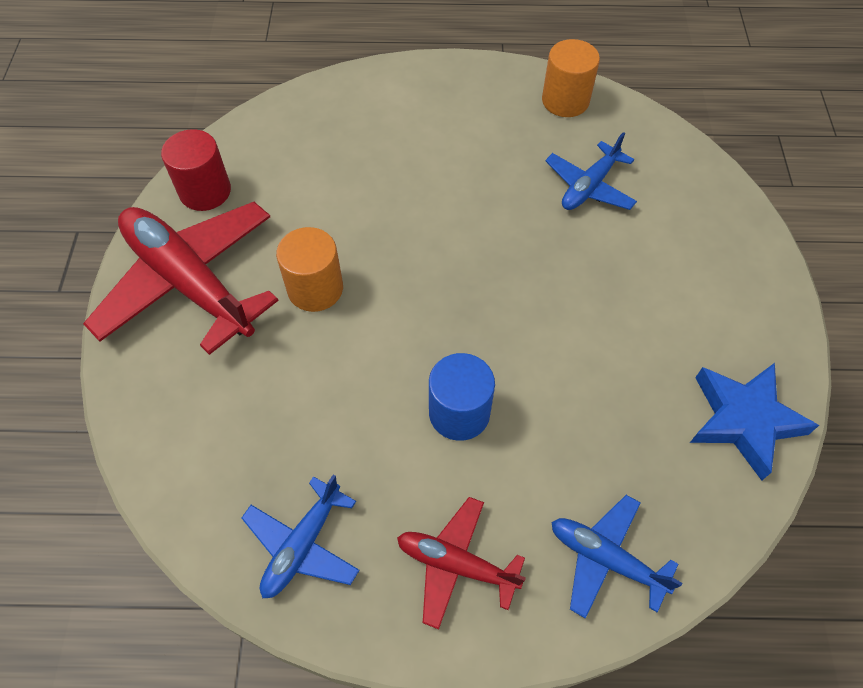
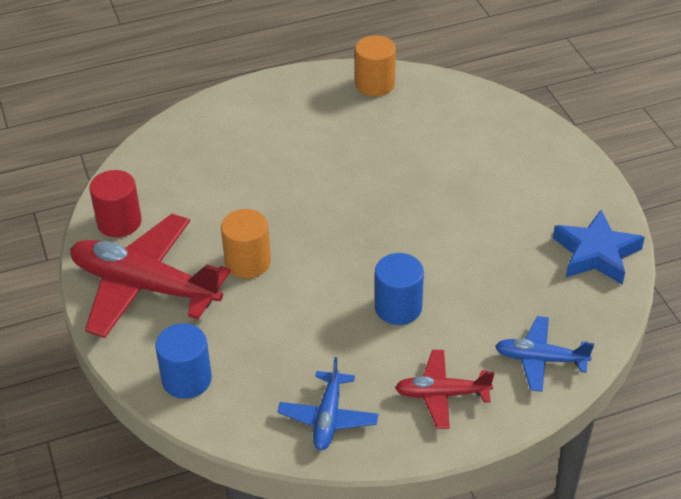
camera: 20 degrees left, 15 degrees down
blue plane [545,132,637,210] -> none
none -> blue cylinder [155,324,212,399]

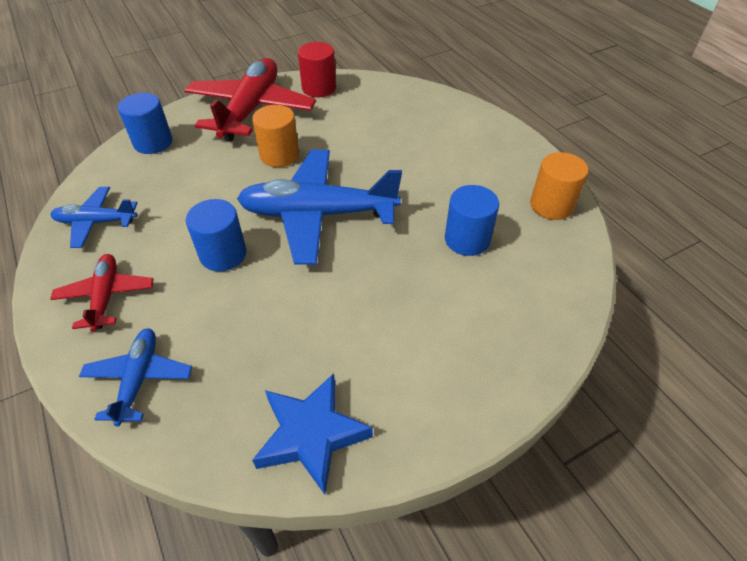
camera: 80 degrees right, 5 degrees up
none -> blue plane [237,150,402,265]
none -> blue cylinder [445,185,499,256]

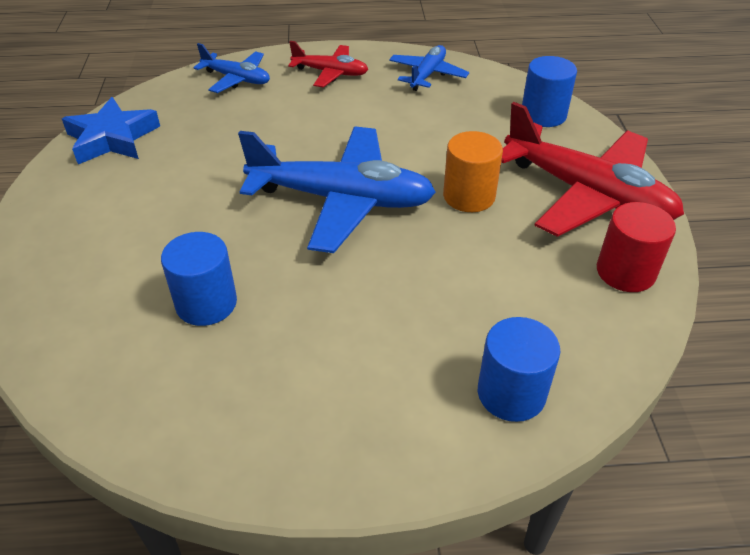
camera: 115 degrees right, 5 degrees down
blue cylinder [186,199,246,271] -> blue cylinder moved to [478,317,560,422]
blue plane [237,150,402,265] -> blue plane turned 75 degrees clockwise [238,126,436,253]
orange cylinder [530,152,589,220] -> none

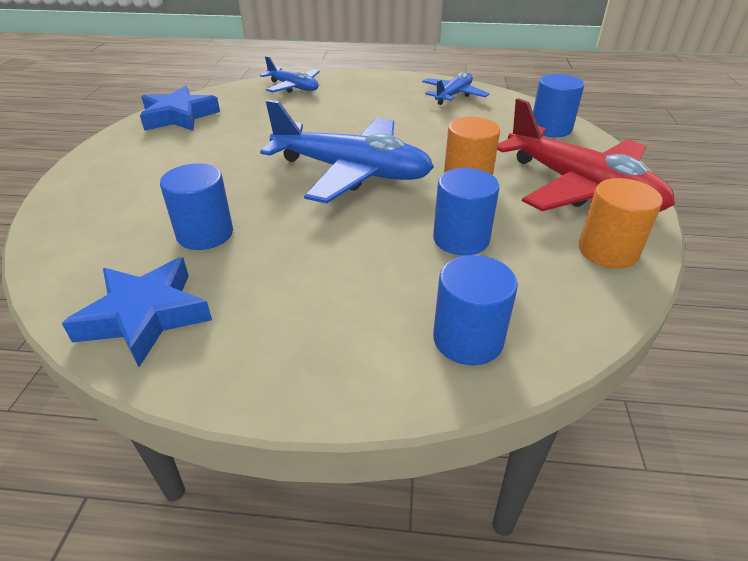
camera: 10 degrees right, 5 degrees down
red plane [288,41,368,87] -> none
red cylinder [597,202,676,292] -> orange cylinder [579,178,662,269]
none -> blue star [62,257,212,367]
none -> blue cylinder [433,168,499,256]

